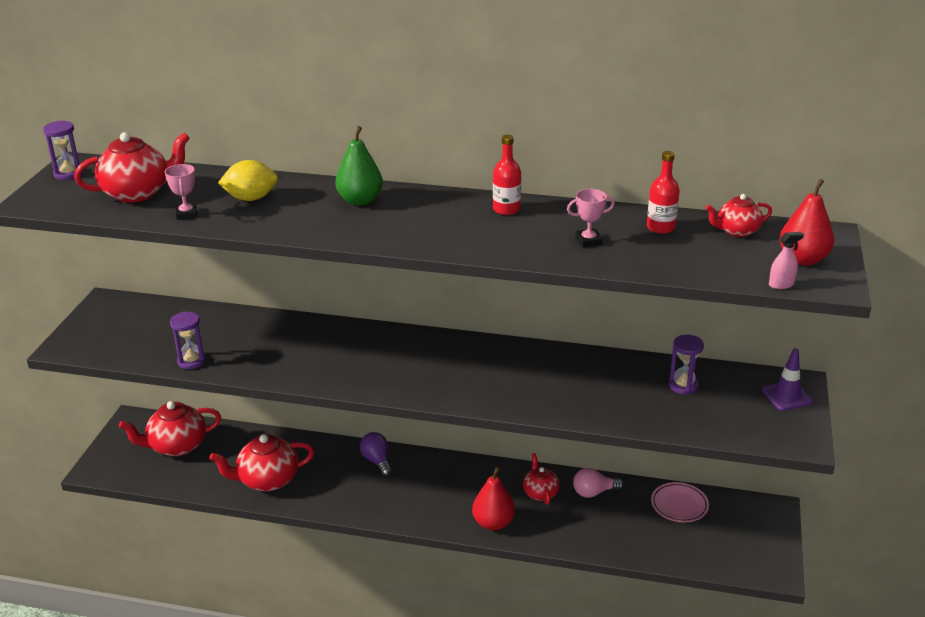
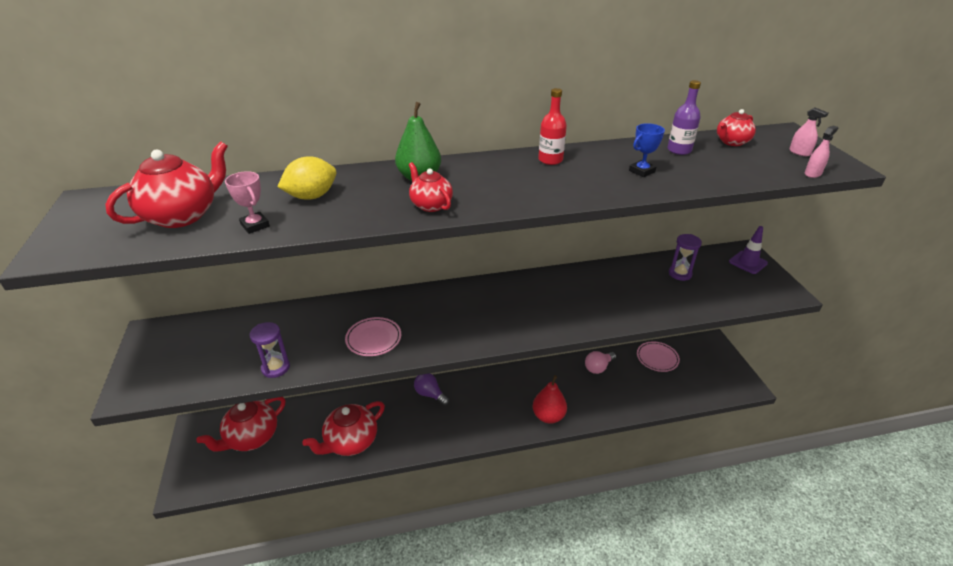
camera: 25 degrees left, 5 degrees up
purple hourglass [43,121,83,180] -> none
red teapot [523,453,560,505] -> red teapot moved to [409,162,453,212]
pink trophy [567,189,615,247] -> blue trophy [629,123,665,177]
red bottle [647,151,680,234] -> purple bottle [667,80,701,155]
red pear [779,179,834,265] -> pink spray bottle [789,107,828,156]
none -> pink plate [345,317,401,356]

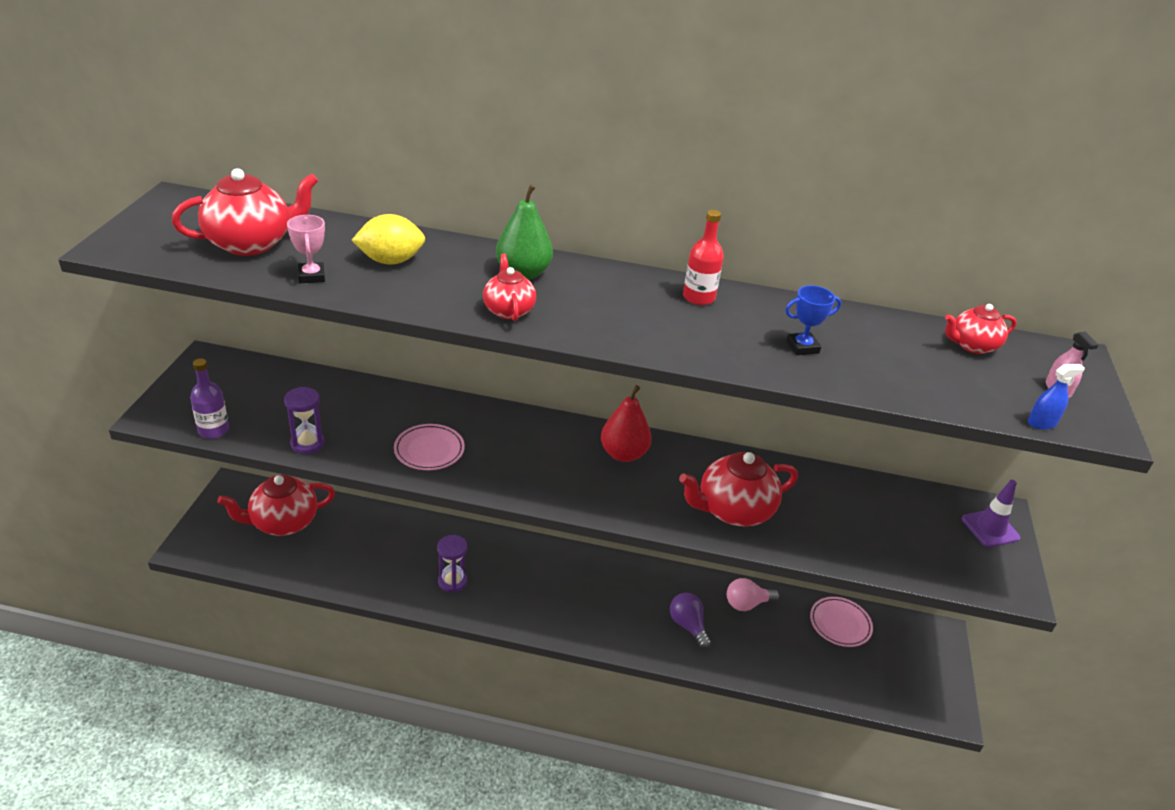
camera: 20 degrees right, 0 degrees up
red teapot [302,401,385,456] -> red teapot moved to [679,452,798,527]
purple light bulb [414,373,449,406] -> purple light bulb moved to [670,593,711,649]
red pear [533,375,567,424] -> red pear moved to [601,385,652,462]
purple bottle [667,80,701,155] -> purple bottle moved to [190,358,229,439]
purple hourglass [669,234,702,281] -> purple hourglass moved to [437,535,467,593]
pink spray bottle [805,126,838,178] -> blue spray bottle [1028,364,1085,430]

